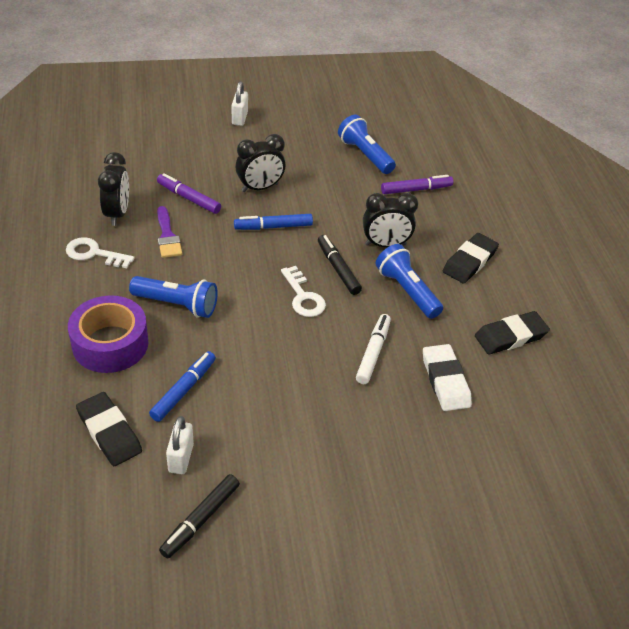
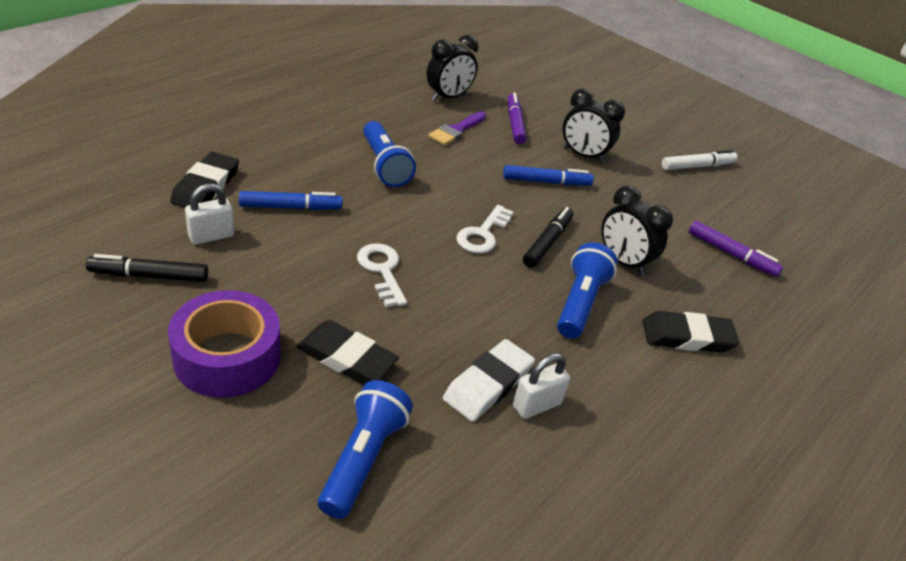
camera: 50 degrees right, 5 degrees down
white key [66,237,134,268] -> white key moved to [357,243,407,307]
purple tape [68,295,148,373] -> purple tape moved to [168,290,281,398]
white padlock [232,82,248,126] -> white padlock moved to [513,353,570,419]
blue marker [234,214,313,230] -> blue marker turned 135 degrees clockwise [503,165,594,186]
blue flashlight [338,115,396,174] -> blue flashlight moved to [318,380,413,519]
white marker [356,314,391,384] -> white marker moved to [662,150,738,170]
black eraser [475,311,550,354] -> black eraser moved to [297,320,399,385]

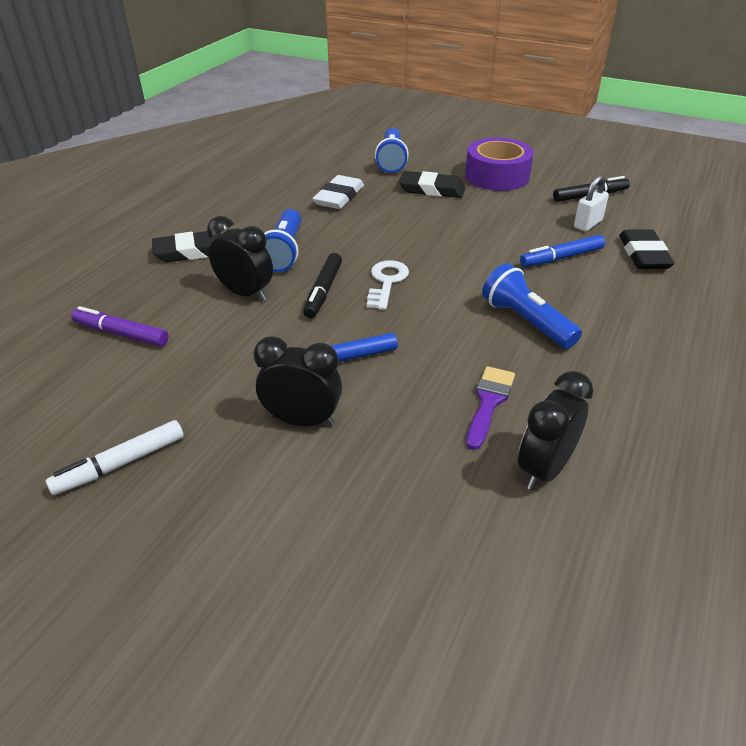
camera: 170 degrees right, 0 degrees up
white key [357,243,407,307] -> none
purple marker [508,93,527,144] -> none
white padlock [513,353,570,419] -> none

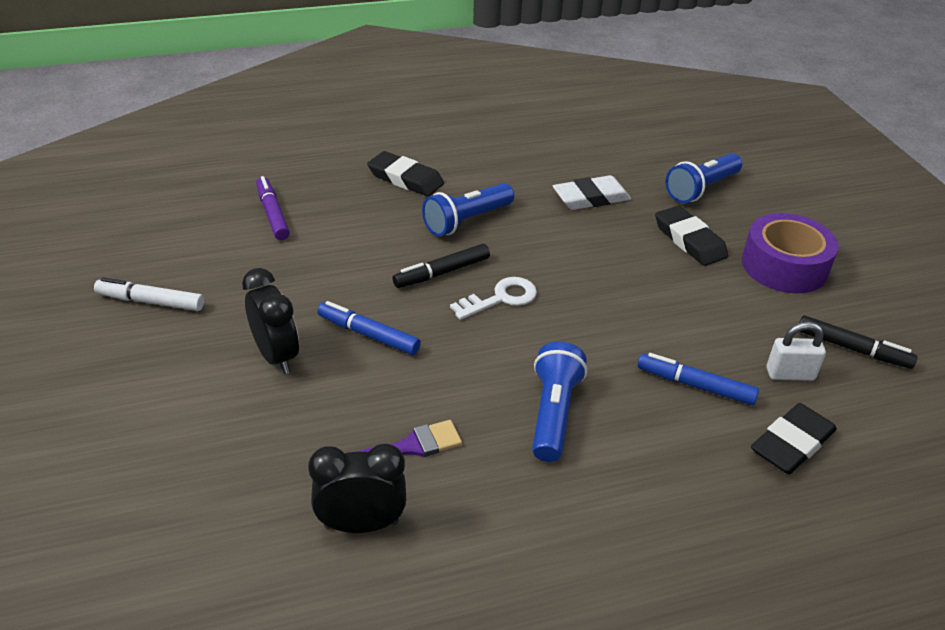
camera: 45 degrees right, 0 degrees up
black clock [207,216,273,301] -> none

